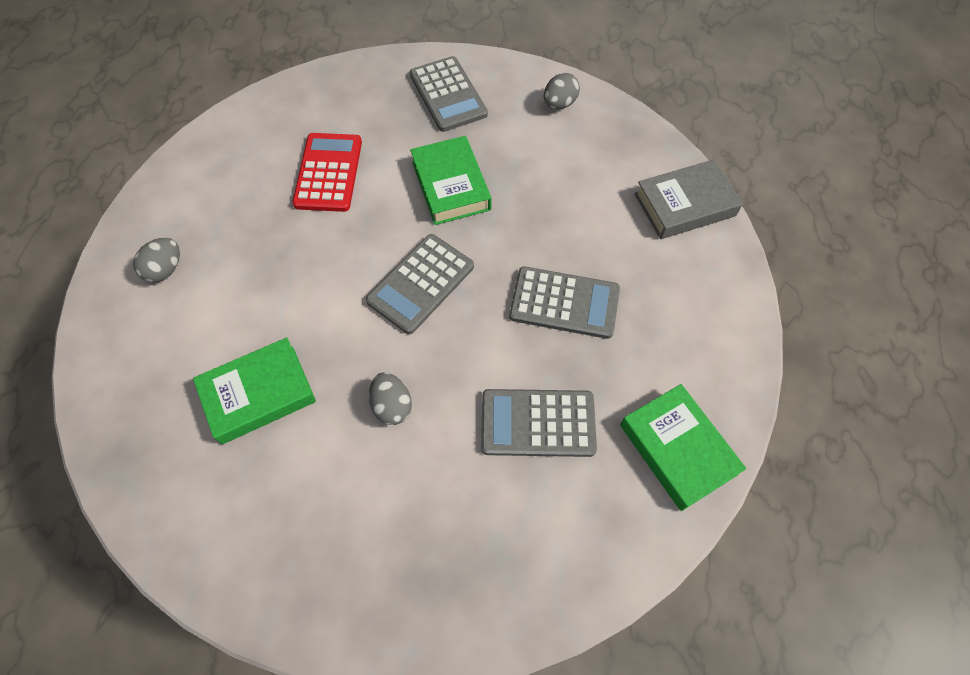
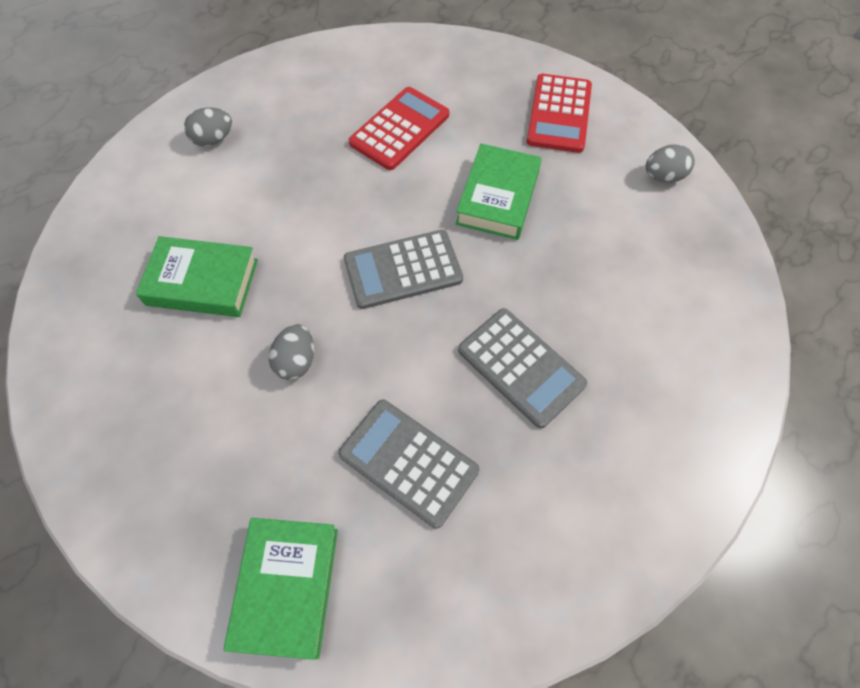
camera: 35 degrees right, 0 degrees up
grey calculator [410,56,488,132] -> red calculator [526,74,592,153]
green book [620,384,746,511] -> green book moved to [224,518,338,660]
grey book [635,159,743,239] -> none

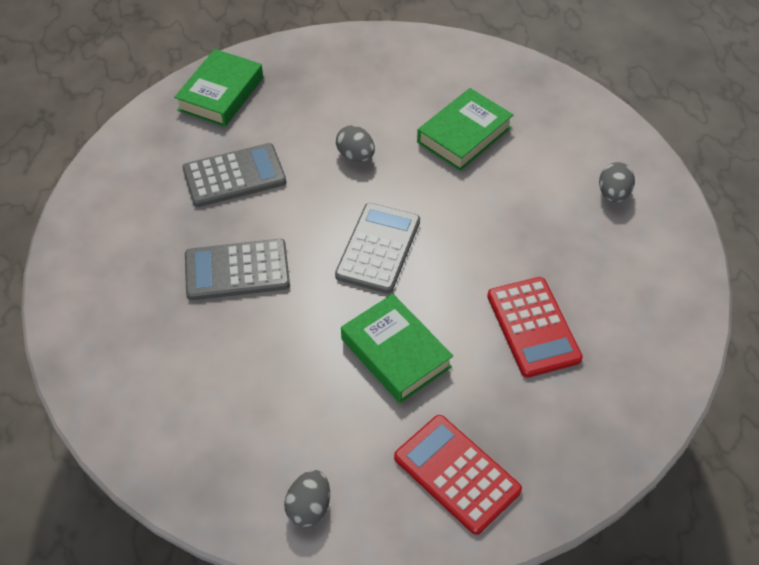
camera: 125 degrees right, 10 degrees down
green book [224,518,338,660] -> green book turned 75 degrees clockwise [174,49,263,127]

